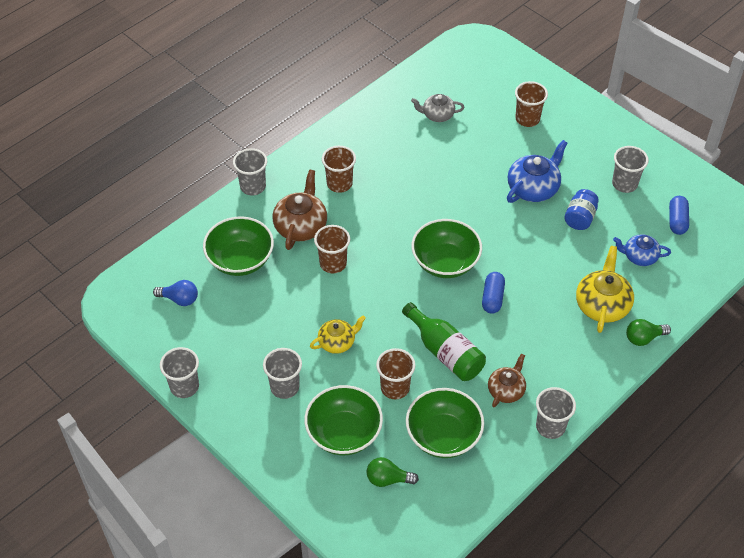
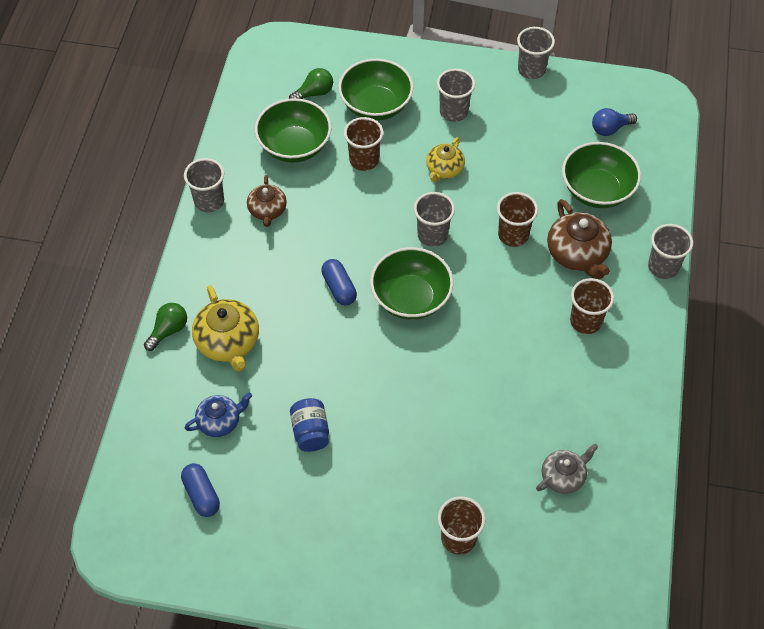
camera: 145 degrees right, 5 degrees up
green bottle [402,302,486,381] -> none
blue teapot [507,140,568,203] -> none
grey cup [612,146,649,193] -> grey cup moved to [414,192,455,247]

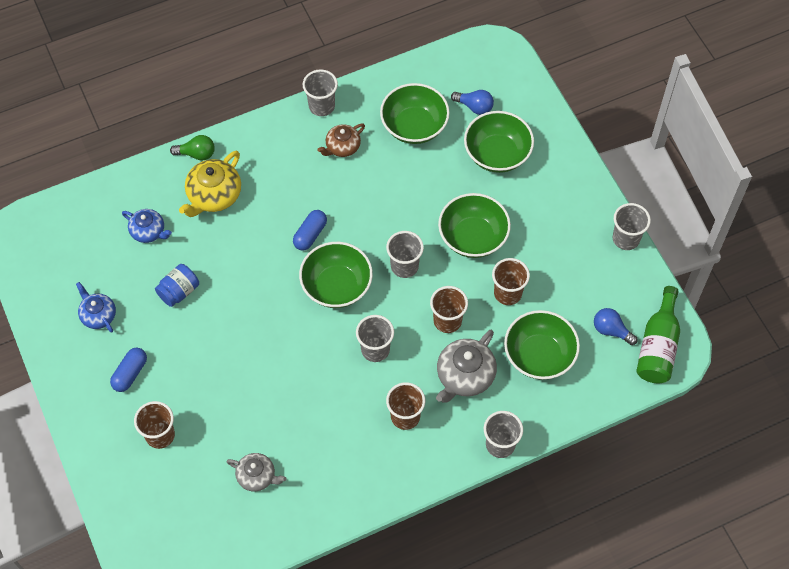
camera: 55 degrees right, 5 degrees up
blue capsule [181,463,220,517] -> blue capsule moved to [110,348,147,392]
green light bulb [289,68,333,99] -> blue light bulb [451,90,494,115]
brown cup [344,117,383,171] -> brown cup moved to [492,258,530,305]
yellow teapot [426,137,465,182] -> green bowl [438,193,511,258]
grey cup [437,69,475,122] -> grey cup moved to [356,315,394,362]
brown teapot [547,199,612,279] -> grey teapot [436,330,497,403]
none -> blue teapot [76,282,116,333]
none -> green bottle [636,286,680,383]

